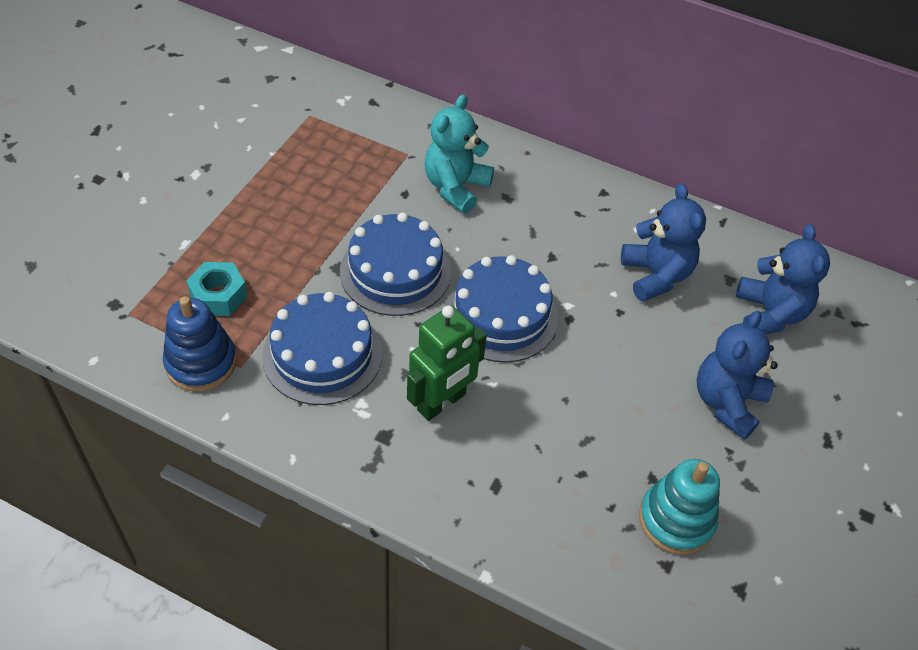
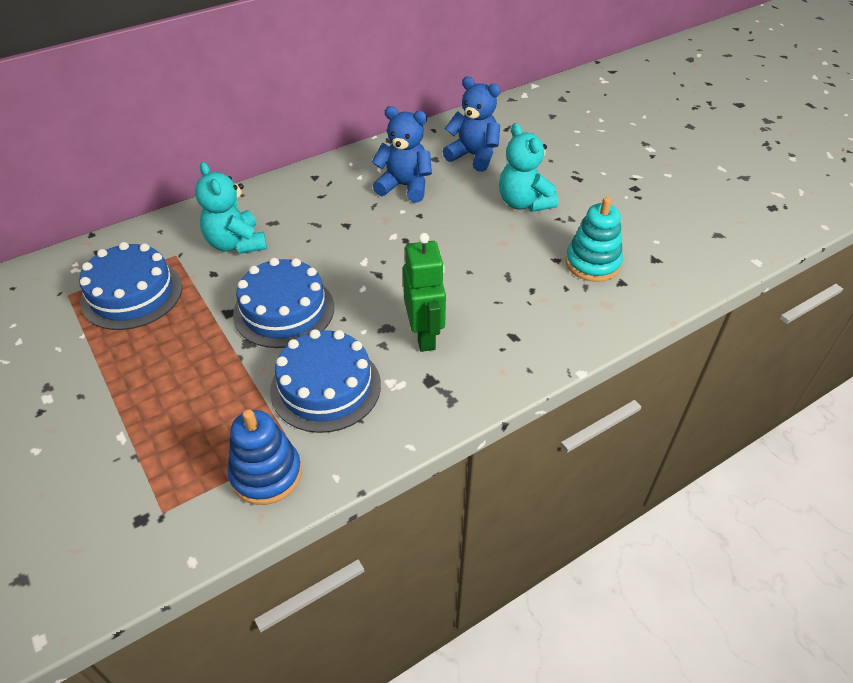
camera: 55 degrees left, 5 degrees down
turquoise nut [186,262,248,316] -> none
blue cake [445,255,558,363] -> blue cake moved to [79,242,182,330]
blue teddy bear [697,311,778,440] -> turquoise teddy bear [499,123,558,212]

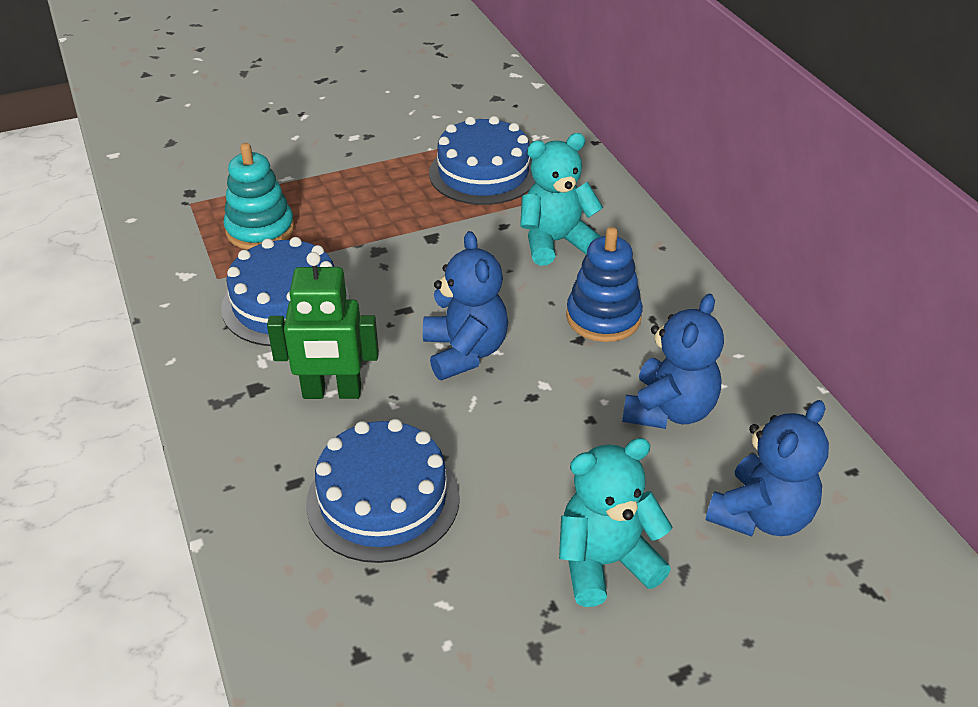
camera: 100 degrees right, 5 degrees down
blue stacking toy [228,409,302,505] -> blue stacking toy moved to [566,227,643,342]
blue cake [233,258,334,348] -> blue cake moved to [306,419,460,563]
turquoise stacking toy [566,197,623,282] -> turquoise stacking toy moved to [223,143,294,250]
none -> blue teddy bear [423,231,508,380]

